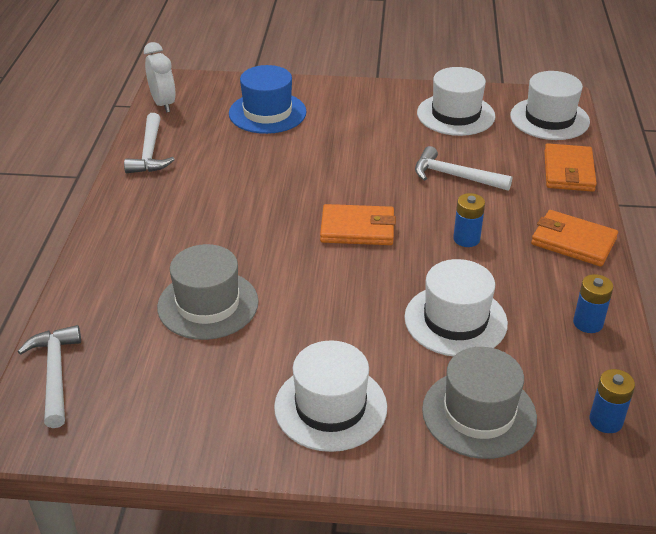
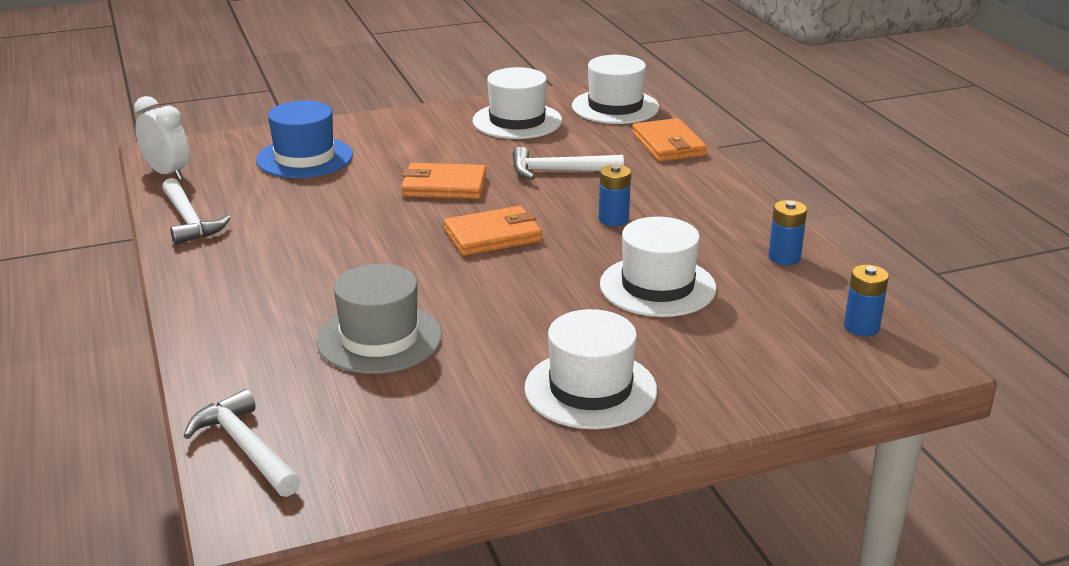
camera: 25 degrees left, 10 degrees down
grey hat [422,347,537,459] -> none
orange wallet [531,210,618,267] -> orange wallet moved to [401,163,486,199]

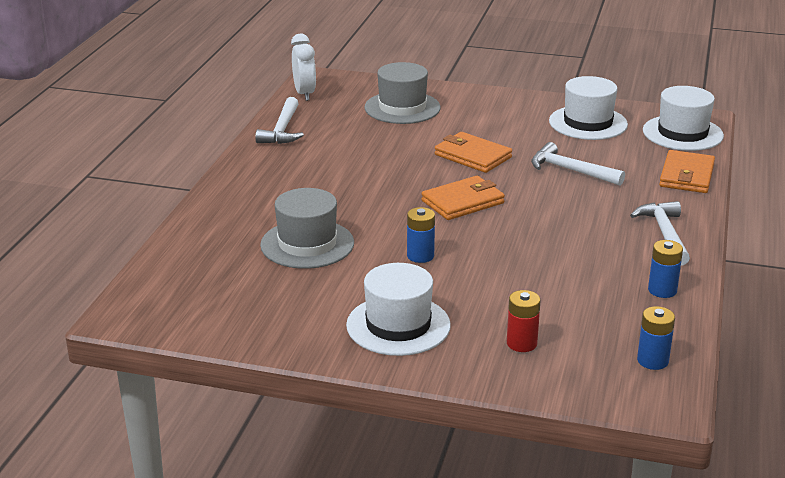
camera: 35 degrees right, 0 degrees up
white hammer [184,389,301,497] -> white hammer moved to [630,201,690,266]
blue hat [256,100,353,178] -> grey hat [364,62,441,124]
orange wallet [444,206,542,256] -> orange wallet turned 45 degrees counterclockwise [421,176,505,220]
blue battery [599,164,631,226] -> blue battery moved to [407,207,435,263]
white hat [600,217,716,317] -> none
none -> red battery [507,290,541,352]

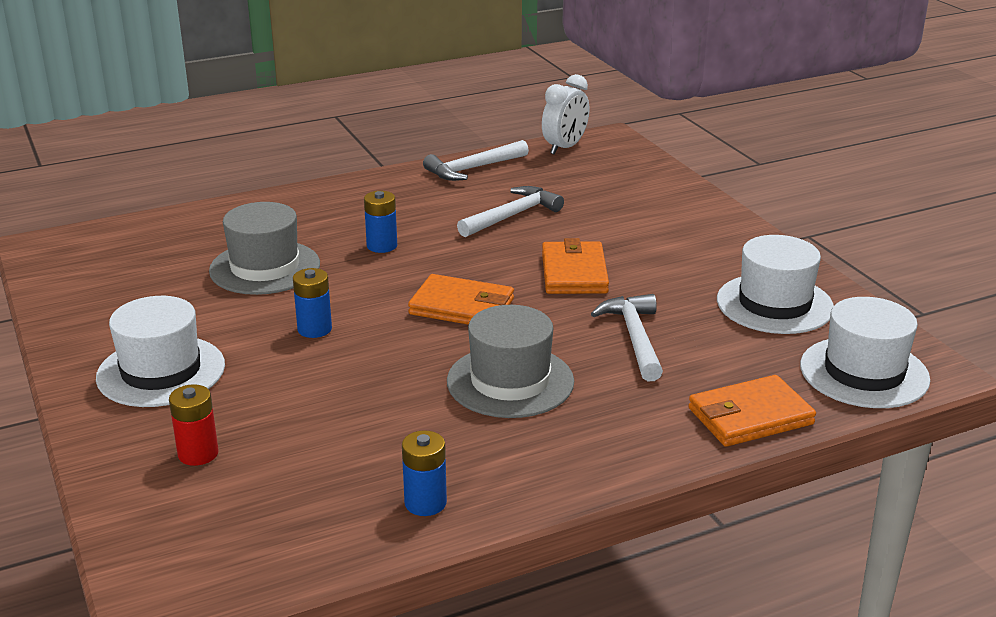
camera: 50 degrees right, 0 degrees up
grey hat [364,62,441,124] -> grey hat moved to [447,305,574,418]
white hammer [630,201,690,266] -> white hammer moved to [457,186,564,237]
blue battery [637,306,675,370] -> blue battery moved to [364,191,397,253]

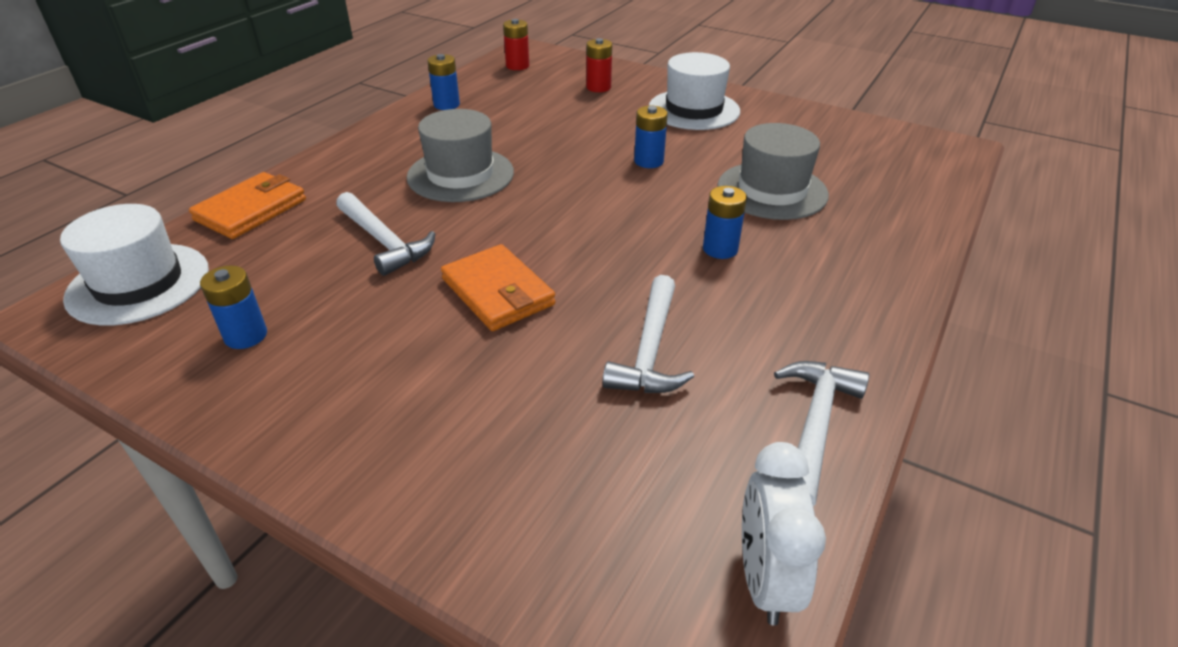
camera: 145 degrees right, 10 degrees up
orange wallet [408,274,514,325] -> none
white hat [717,235,834,334] -> blue battery [200,265,267,349]
none -> red battery [503,19,529,70]

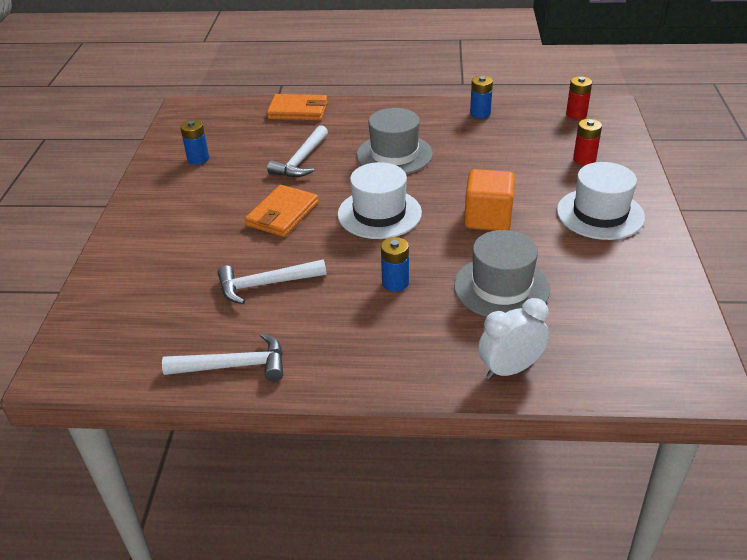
camera: 65 degrees right, 0 degrees up
white hat [60,204,209,326] -> white hat moved to [338,162,422,239]
blue battery [634,106,668,168] -> orange cube [464,169,515,231]
white clock [742,442,826,626] -> white clock moved to [478,298,549,379]

